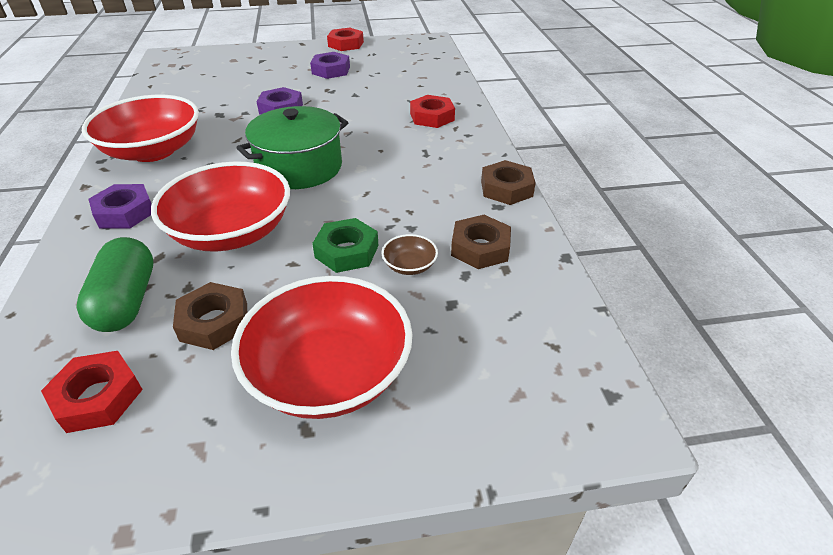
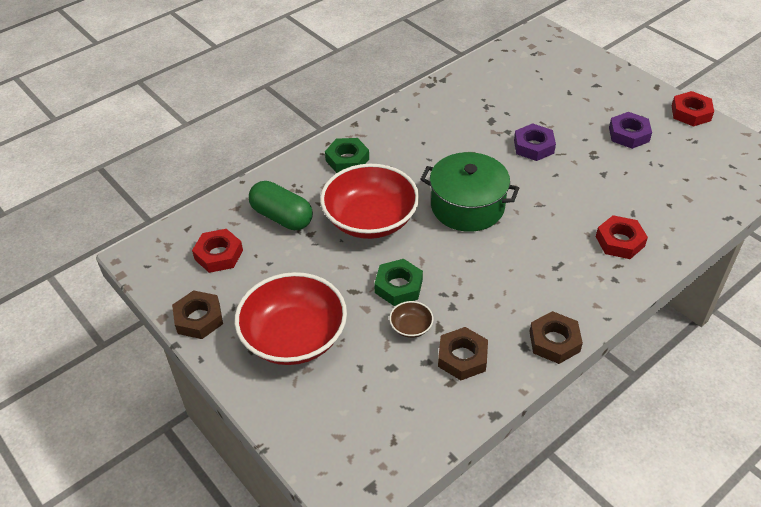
camera: 60 degrees right, 5 degrees up
green capsule [76,237,153,332] -> green capsule turned 75 degrees clockwise [249,181,313,230]
red bowl [82,95,199,162] -> none
purple nut [88,184,152,229] -> green nut [325,138,369,173]
brown nut [173,282,247,350] -> brown nut moved to [172,290,223,339]

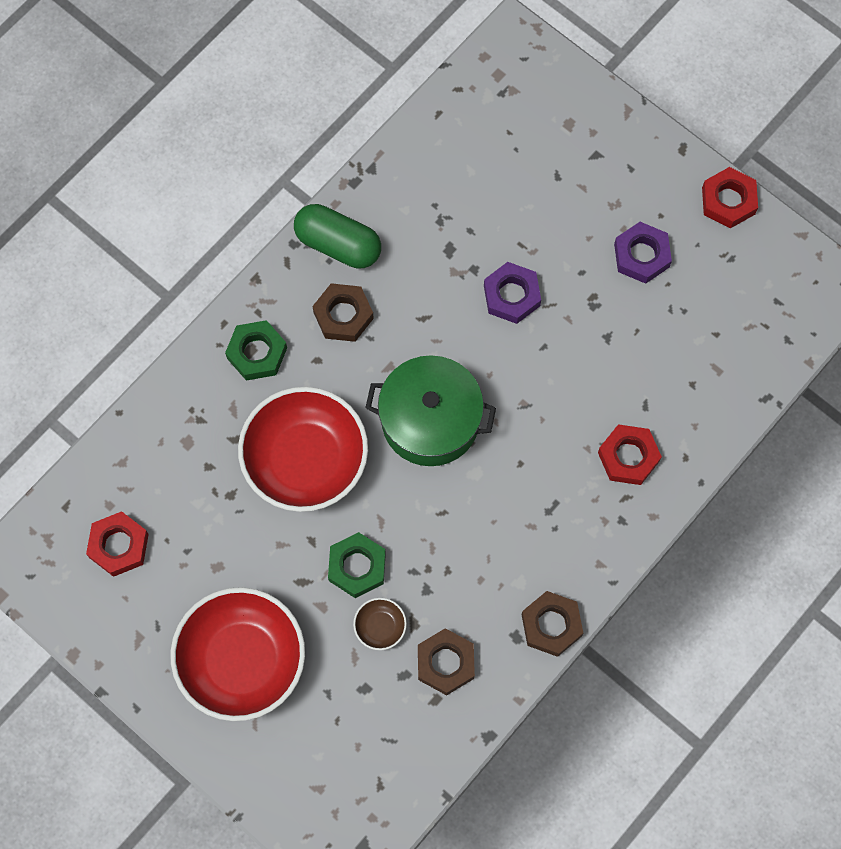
camera: 10 degrees left, 25 degrees up
brown nut [172,290,223,339] -> brown nut moved to [312,283,374,342]
green capsule [249,181,313,230] -> green capsule moved to [294,204,381,268]

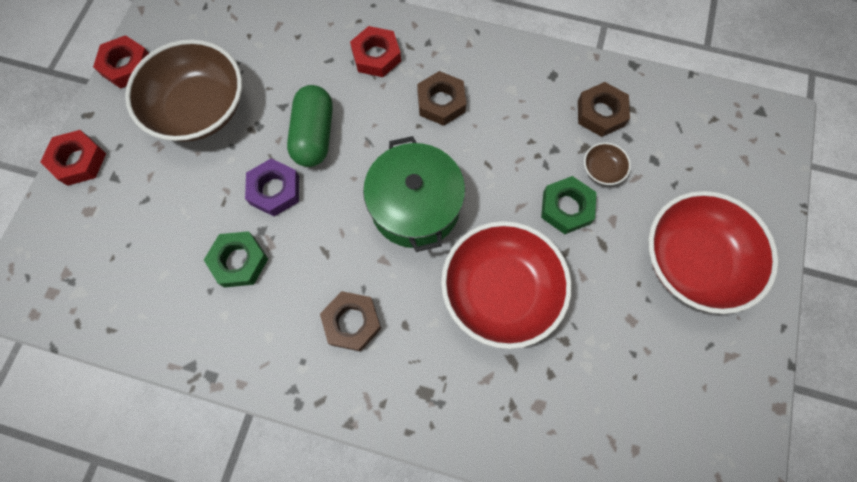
camera: 115 degrees left, 0 degrees up
red nut [86,511,149,577] -> red nut moved to [40,130,106,186]
green nut [225,320,287,381] -> green nut moved to [204,231,268,287]
green capsule [294,204,381,268] -> green capsule moved to [287,85,333,167]
brown nut [522,591,583,657] -> brown nut moved to [417,71,466,126]
purple nut [614,222,672,284] -> brown bowl [125,39,242,142]

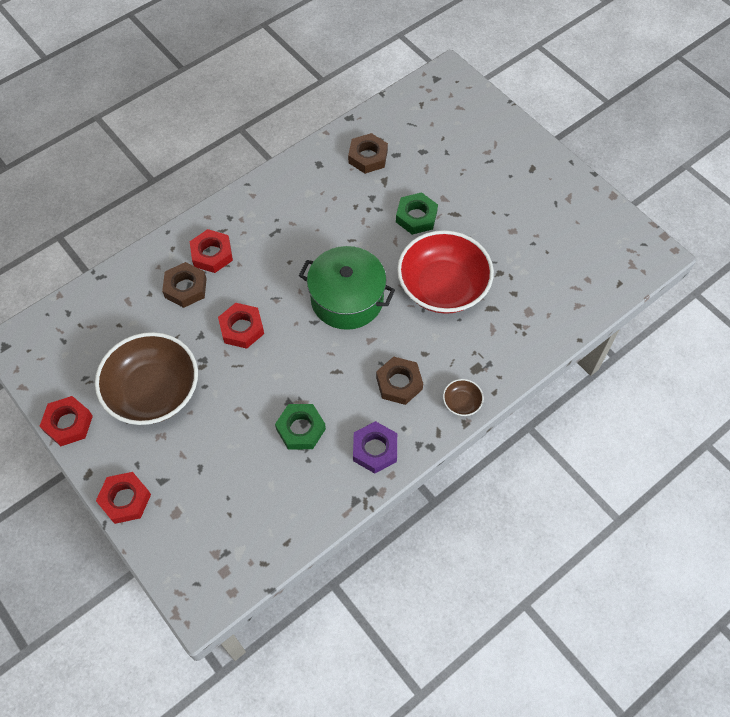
camera: 55 degrees left, 10 degrees down
purple nut [245,159,299,216] -> purple nut moved to [353,421,397,473]
green capsule [287,85,333,167] -> red nut [218,303,264,349]
brown nut [417,71,466,126] -> brown nut moved to [162,262,207,308]
brown bowl [584,142,631,185] -> brown bowl moved to [443,379,484,416]
red bowl [648,191,778,314] -> none

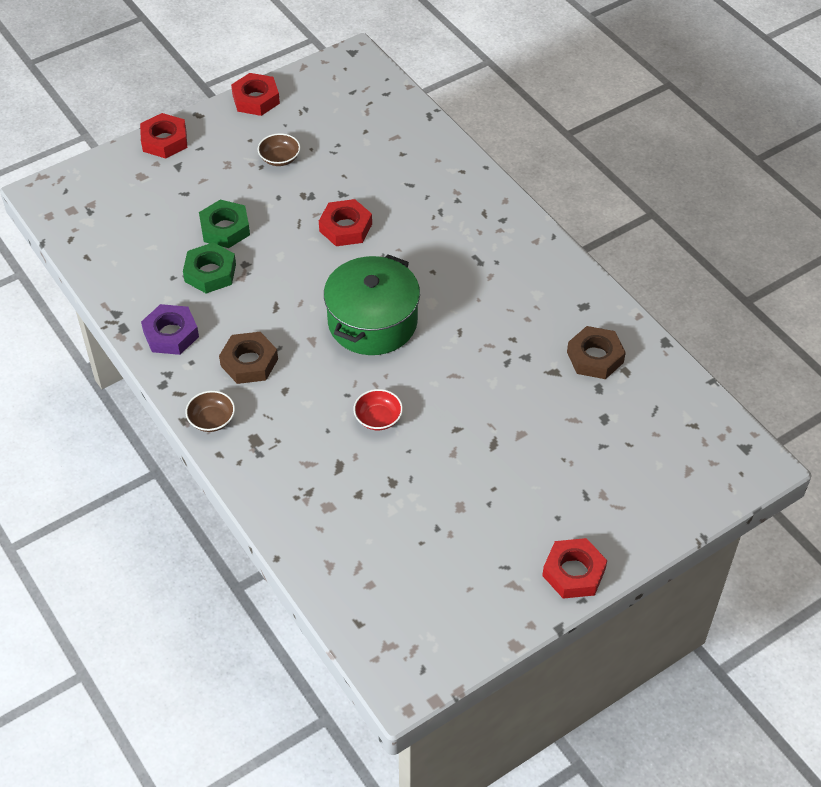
camera: 95 degrees right, 10 degrees down
brown bowl [95,332,198,425] -> brown bowl [257,133,300,166], size x0.40
brown nut [162,262,207,308] -> none
red nut [190,229,233,273] -> red nut moved to [542,538,607,599]
green nut [396,192,438,235] -> green nut moved to [199,200,250,248]
red bowl [397,230,494,314] -> red bowl [353,389,403,430], size x0.40

